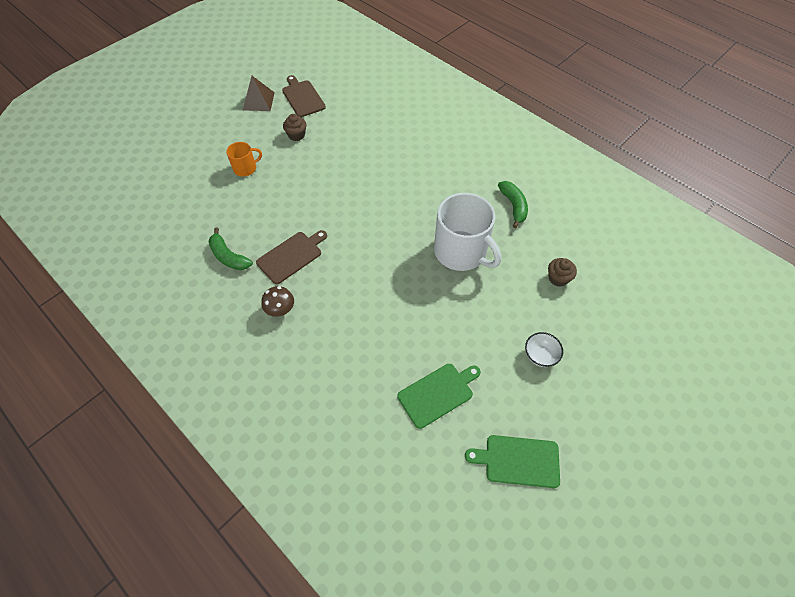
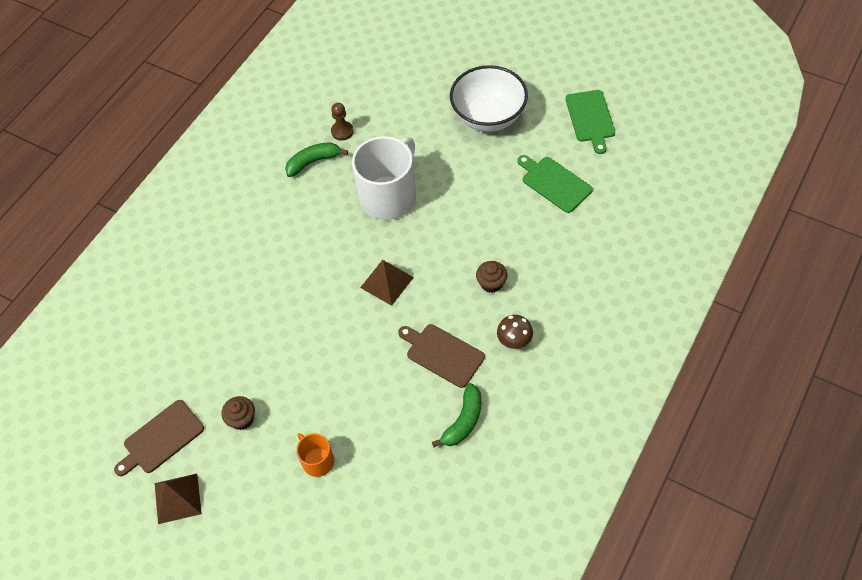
camera: 100 degrees left, 0 degrees up
white bowl [525,332,563,367] -> white bowl [450,65,528,132], size x2.22
brown cupcake [548,258,577,287] -> brown cupcake moved to [476,261,507,293]
none -> brown pawn [331,103,354,141]
none -> brown pyramid [360,260,414,306]

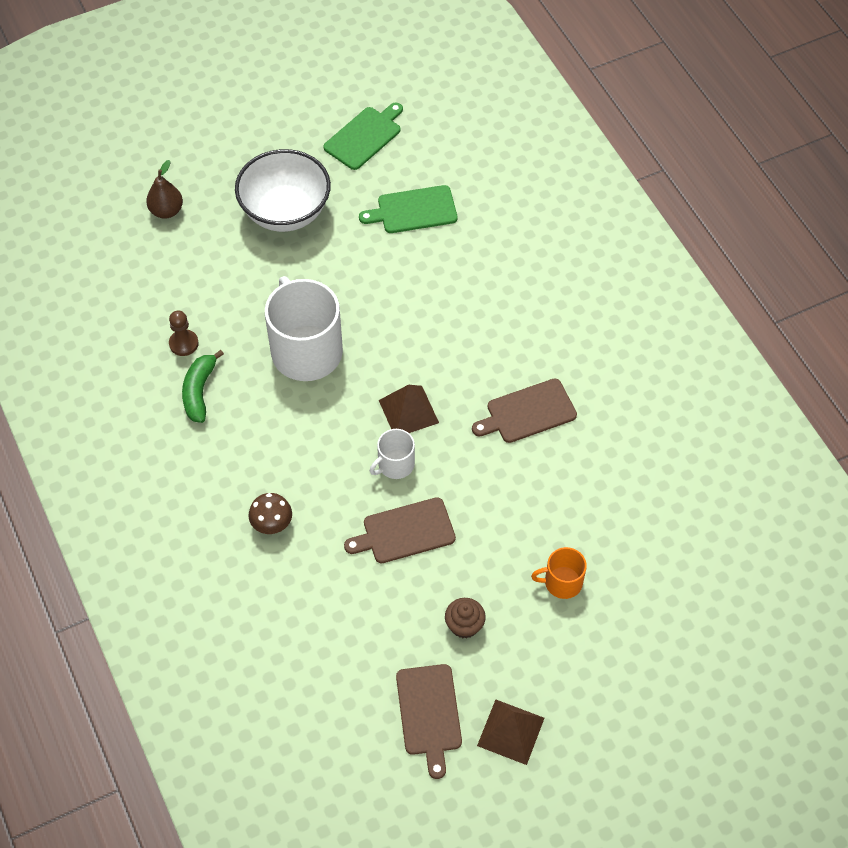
camera: 60 degrees left, 0 degrees up
green banana [432,383,481,447] -> none
brown cupcake [476,261,507,293] -> none
brown mushroom [497,315,533,349] -> brown mushroom moved to [249,493,292,534]
green cutting board [566,90,615,154] -> green cutting board turned 75 degrees counterclockwise [323,102,403,170]
none -> brown pear [146,160,183,219]
none -> brown cutting board [344,497,456,563]
none -> white mug [370,429,415,479]

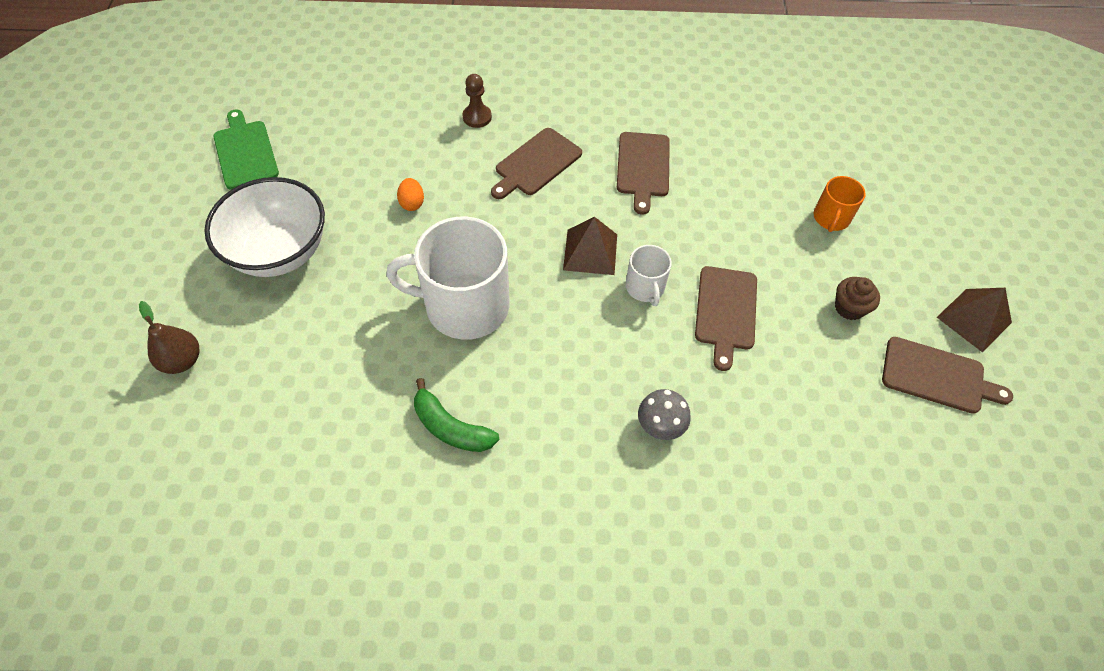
camera: 65 degrees left, 0 degrees up
brown pawn [169,311,199,356] -> brown pawn moved to [463,74,492,128]
brown mushroom [249,493,292,534] -> grey mushroom [638,389,691,440]
green cutting board [359,185,458,233] -> none
none -> orange egg [397,178,424,211]
none -> brown cutting board [491,128,582,199]

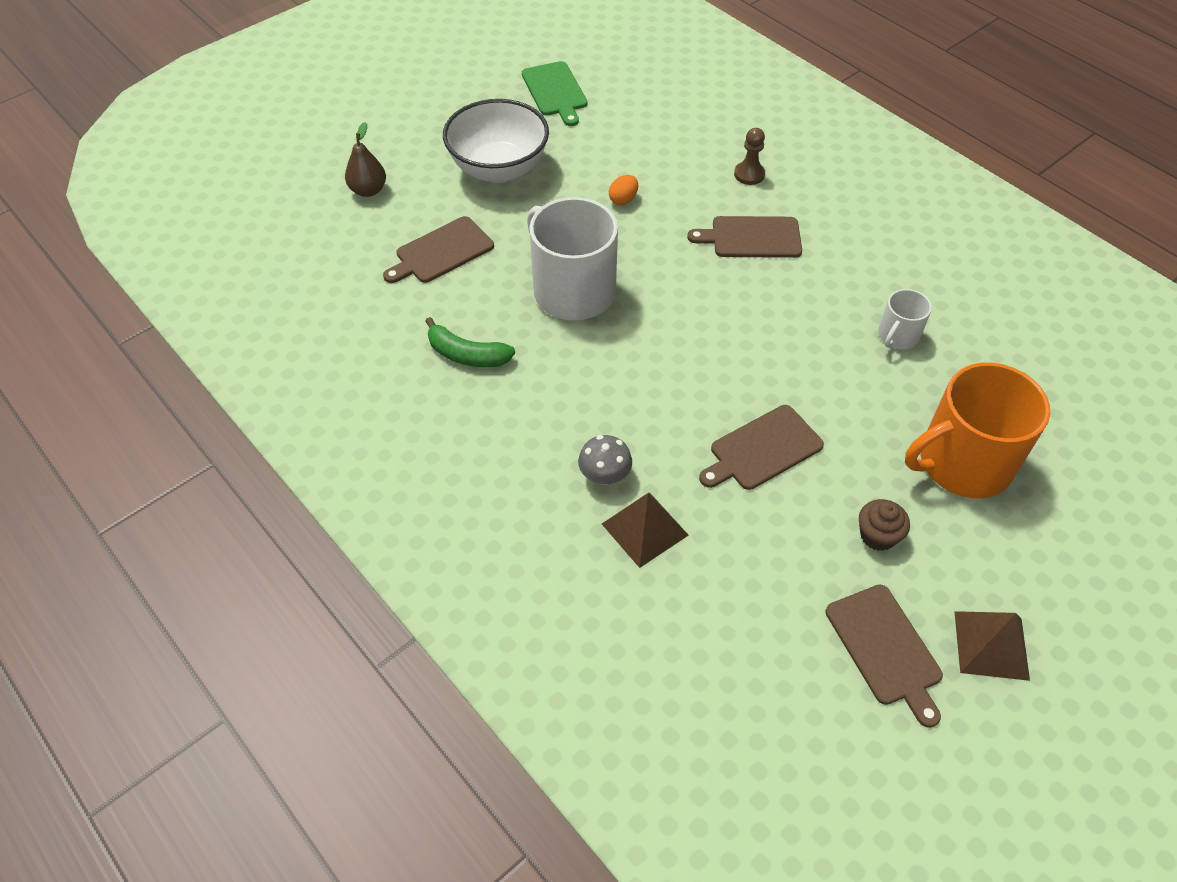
camera: 50 degrees right, 5 degrees down
green cutting board [213,109,279,190] -> green cutting board turned 135 degrees clockwise [522,61,587,126]
green banana [414,378,499,452] -> green banana turned 60 degrees counterclockwise [425,317,515,367]
brown pyramid [563,217,617,275] -> brown pyramid moved to [602,493,688,568]
brown cutting board [617,132,670,215] -> brown cutting board moved to [383,216,494,283]
white mug [625,245,672,306] -> white mug moved to [878,289,932,349]
orange mug [813,176,866,232] -> orange mug [905,362,1050,498], size x2.05

